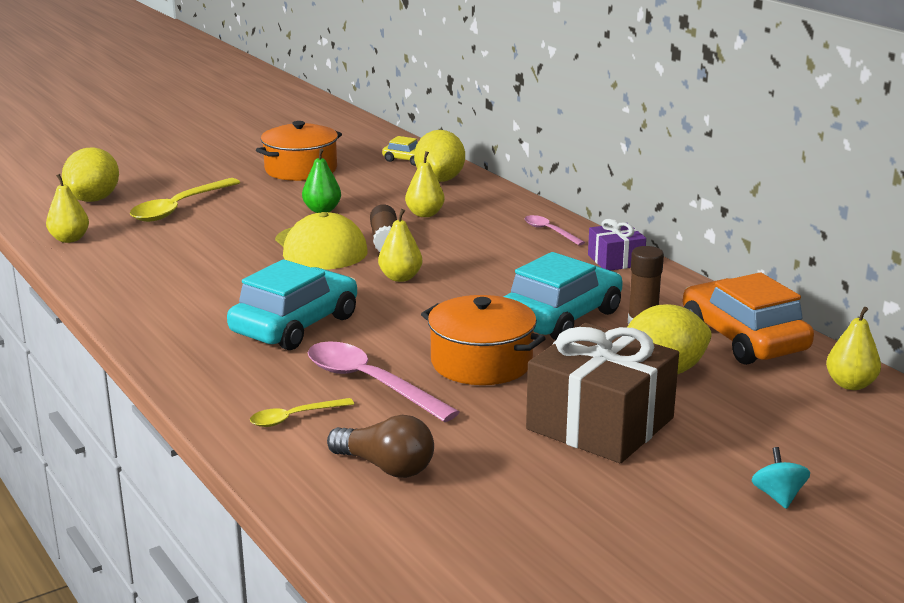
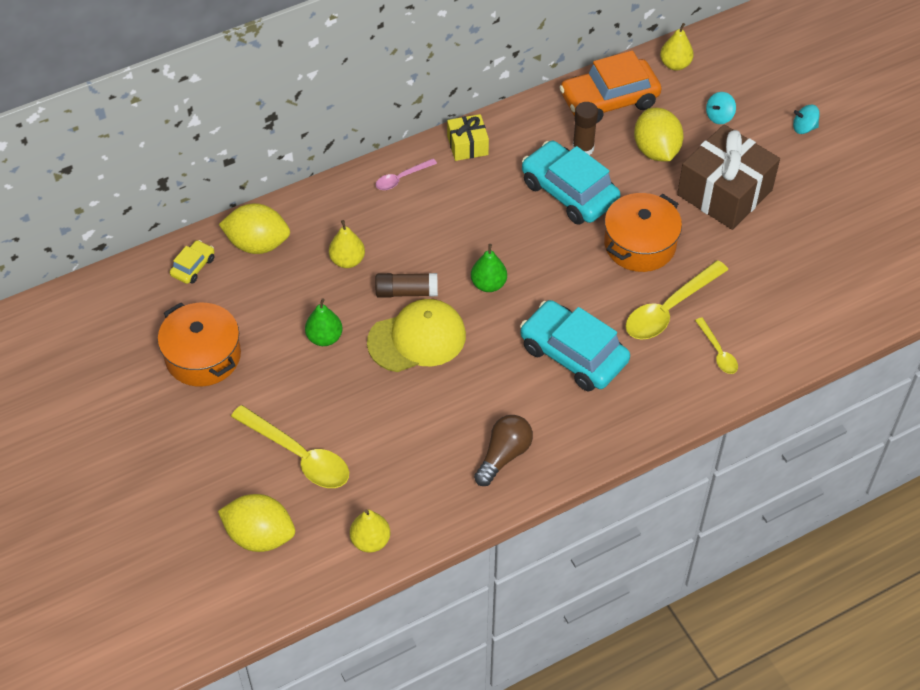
camera: 85 degrees left, 30 degrees up
pink spoon [308,341,459,422] -> yellow spoon [626,260,728,340]
brown light bulb [327,415,434,478] -> brown light bulb moved to [474,415,533,486]
yellow pear [378,209,422,282] -> green pear [471,244,507,292]
purple gift [588,219,646,271] -> yellow gift [447,114,489,161]
none -> turquoise spinning top [706,92,736,124]

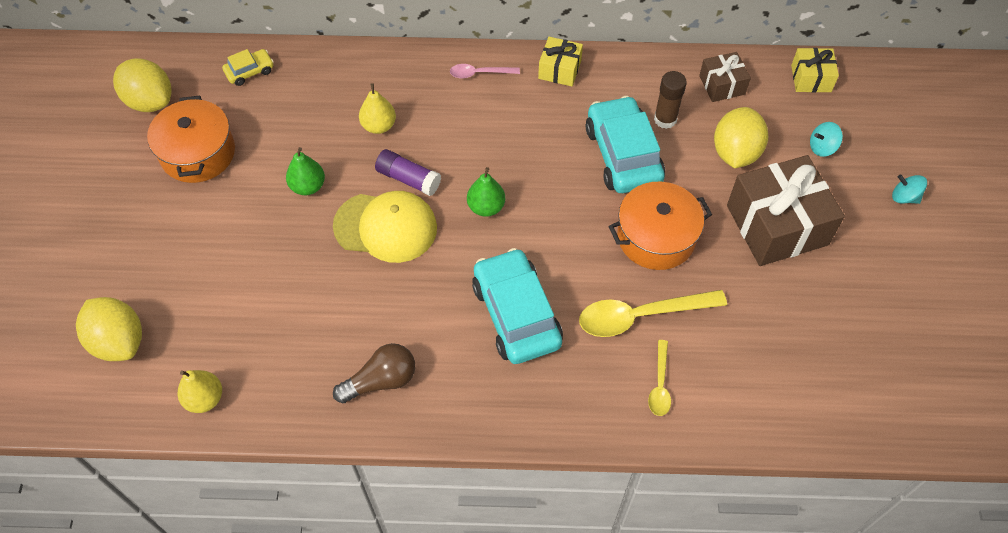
camera: 30 degrees right, 5 degrees up
yellow lemon [219,203,290,254] -> yellow lemon moved to [113,59,172,112]
yellow spoon [231,405,349,488] -> none
brown glue stick [375,273,438,298] -> purple glue stick [375,149,441,196]
orange car [559,50,662,123] -> brown gift [699,52,751,102]
yellow pear [660,23,694,71] -> yellow gift [791,48,839,93]

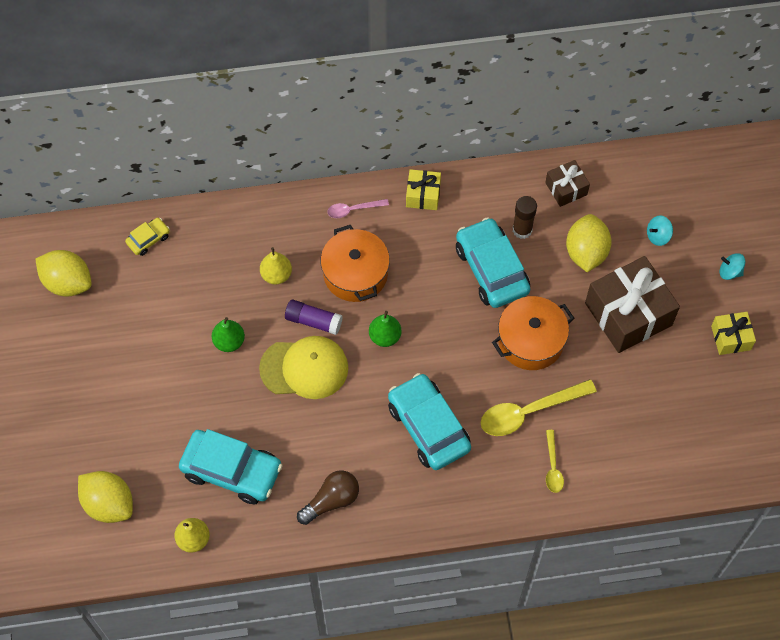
camera: 10 degrees left, 5 degrees up
orange pot [147,96,235,183] -> orange pot moved to [321,225,390,302]
yellow gift [791,48,839,93] -> yellow gift moved to [711,312,756,355]
none -> turquoise car [179,429,283,504]

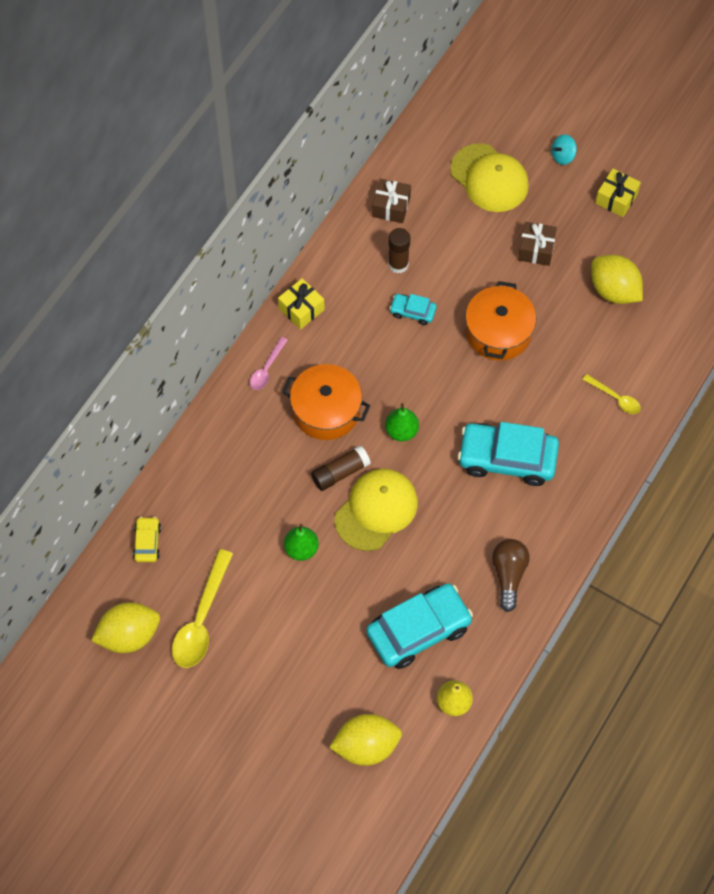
camera: 50 degrees left, 0 degrees up
yellow pear [260,247,292,285] -> none
purple glue stick [285,300,343,335] -> brown glue stick [311,445,371,491]
turquoise car [456,217,530,308] -> turquoise car [389,294,436,325], size x0.48
yellow spoon [481,379,597,436] -> yellow spoon moved to [172,549,233,668]
yellow lemon [566,214,612,272] -> yellow lemon moved to [591,255,643,304]
brown gift [585,256,680,353] -> brown gift [518,222,557,266], size x0.51
turquoise spinning top [647,216,673,246] -> yellow cap [450,143,529,212]

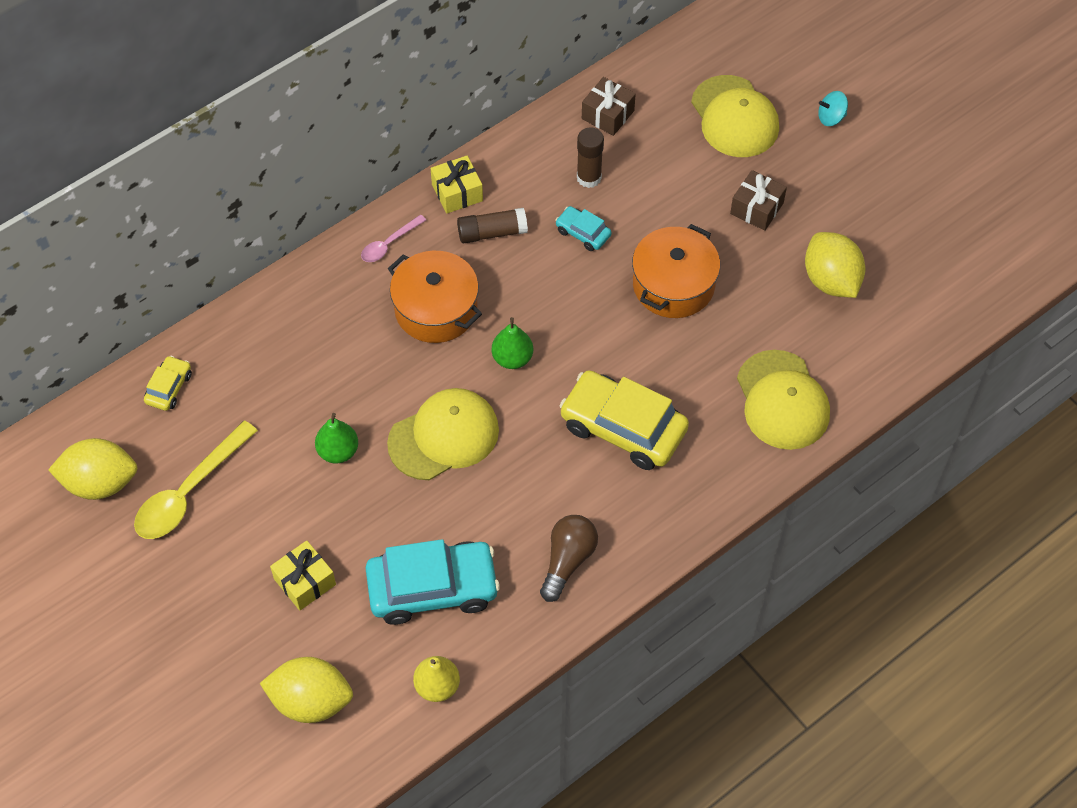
camera: 20 degrees right, 5 degrees down
brown glue stick [311,445,371,491] -> brown glue stick moved to [457,208,528,243]
turquoise car [458,422,559,486] -> yellow car [560,370,689,470]
yellow spoon [582,374,641,414] -> yellow cap [737,350,830,450]
yellow gift [595,169,641,217] -> yellow gift moved to [270,540,336,611]

